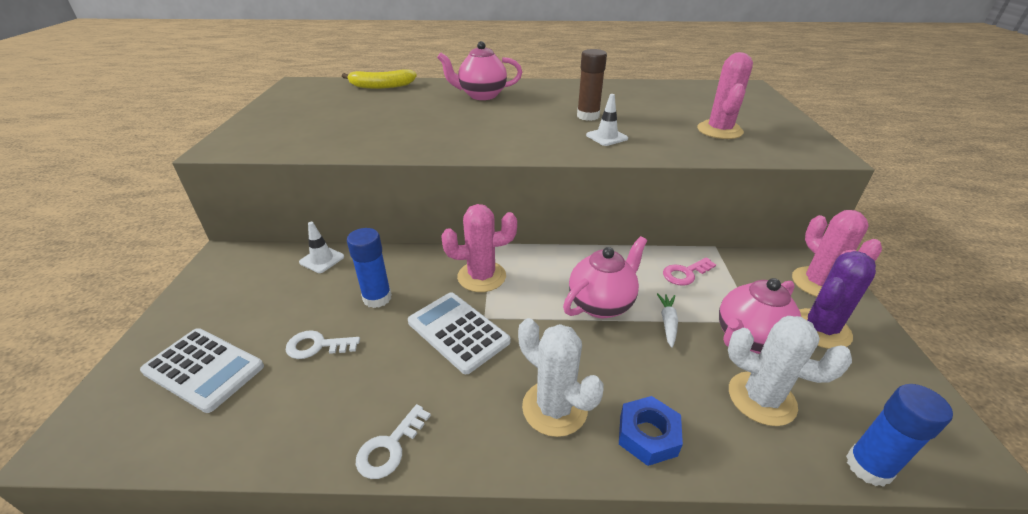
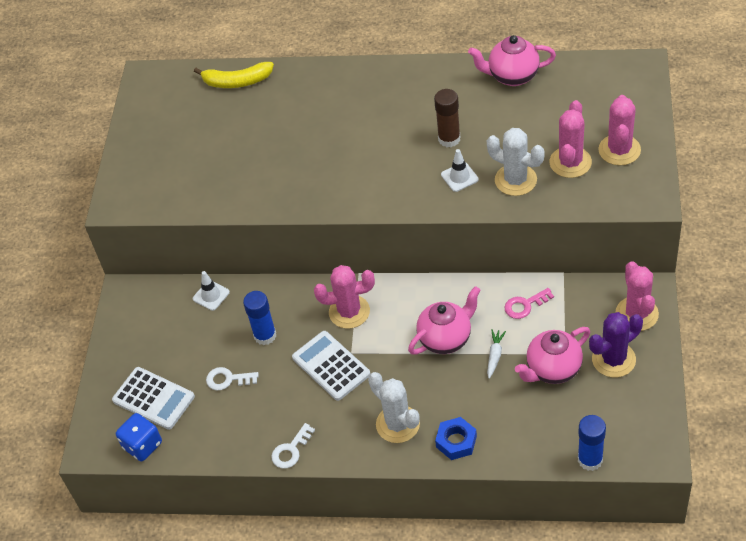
camera: 10 degrees right, 15 degrees up
pink teapot [437,41,522,100] -> pink teapot moved to [468,35,556,86]
white cactus [728,316,852,426] -> white cactus moved to [487,128,545,196]
none -> blue dice [116,413,162,461]
none -> pink cactus [598,95,641,165]

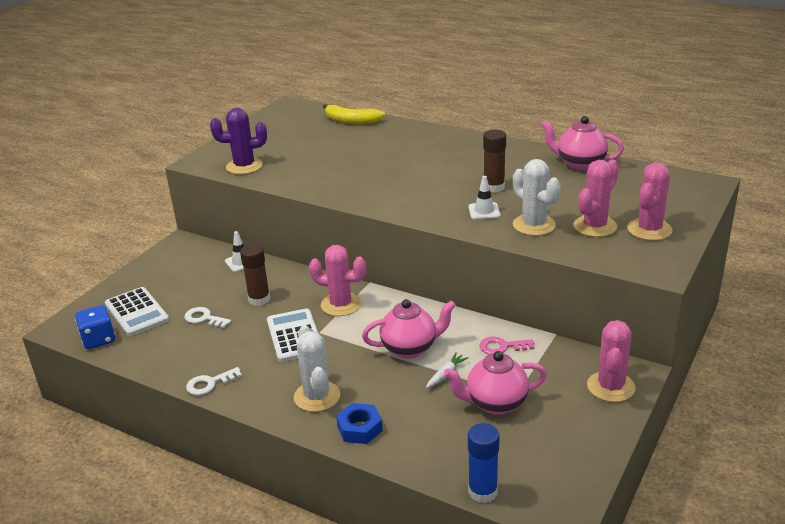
camera: 20 degrees right, 20 degrees down
blue glue stick [243,291,276,345] -> brown glue stick [240,244,270,306]
purple cactus [589,312,643,377] -> purple cactus moved to [210,108,267,174]

